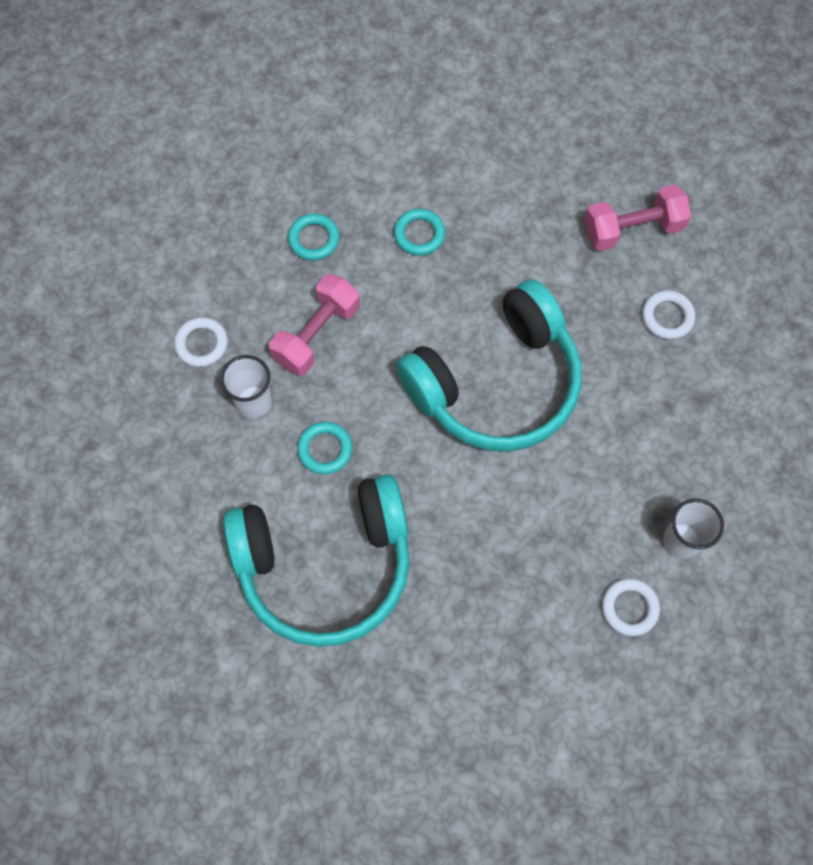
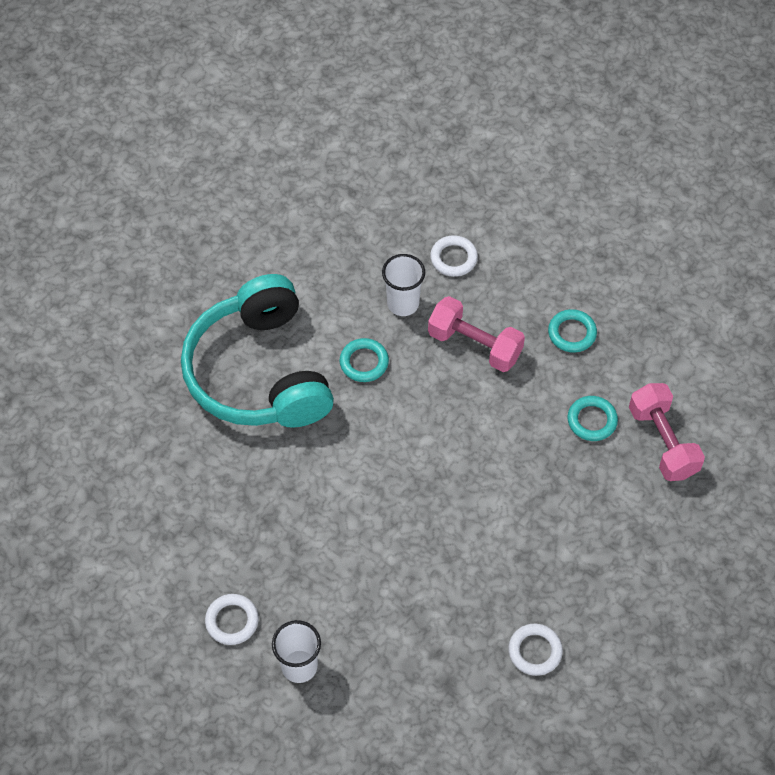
camera: 85 degrees right, 10 degrees down
turquoise headphones [396,279,582,452] -> none
pink dumbbell [584,184,691,251] -> pink dumbbell moved to [629,383,705,481]

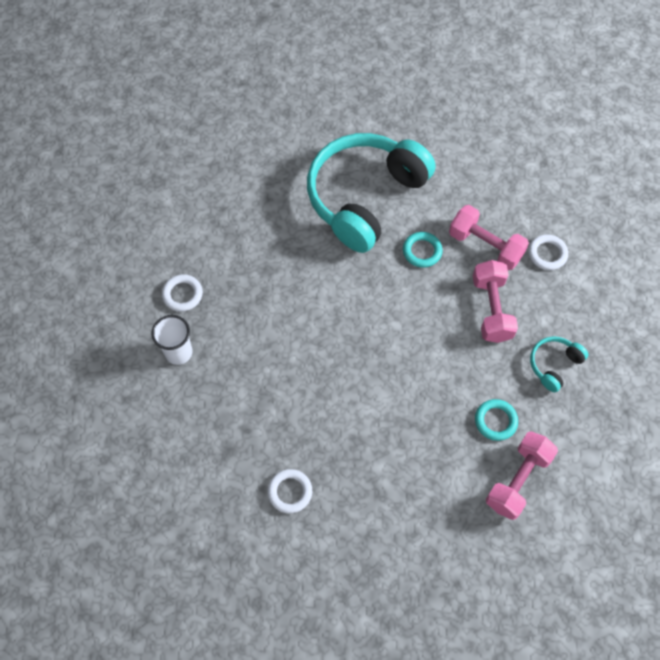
camera: 55 degrees right, 5 degrees up
white cup [382,254,425,316] -> pink dumbbell [449,205,529,270]
turquoise ring [548,309,597,353] -> turquoise headphones [530,336,588,392]

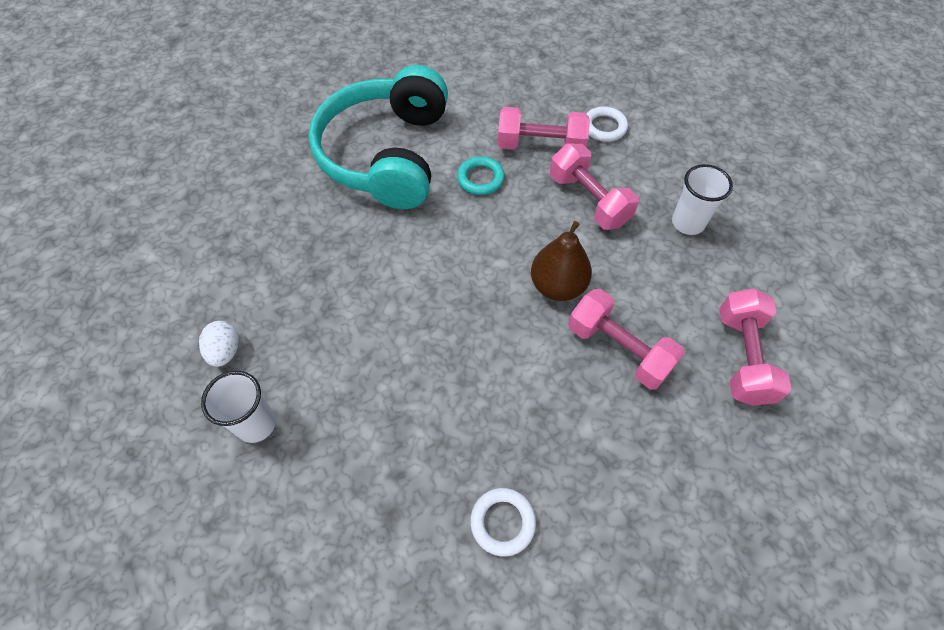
camera: 30 degrees left, 5 degrees down
white ring [162,274,203,312] -> white egg [199,321,239,367]
turquoise ring [475,399,518,441] -> none
turquoise headphones [530,336,588,392] -> white cup [672,164,733,235]
none -> brown pear [531,221,592,301]
none -> pink dumbbell [568,289,685,390]

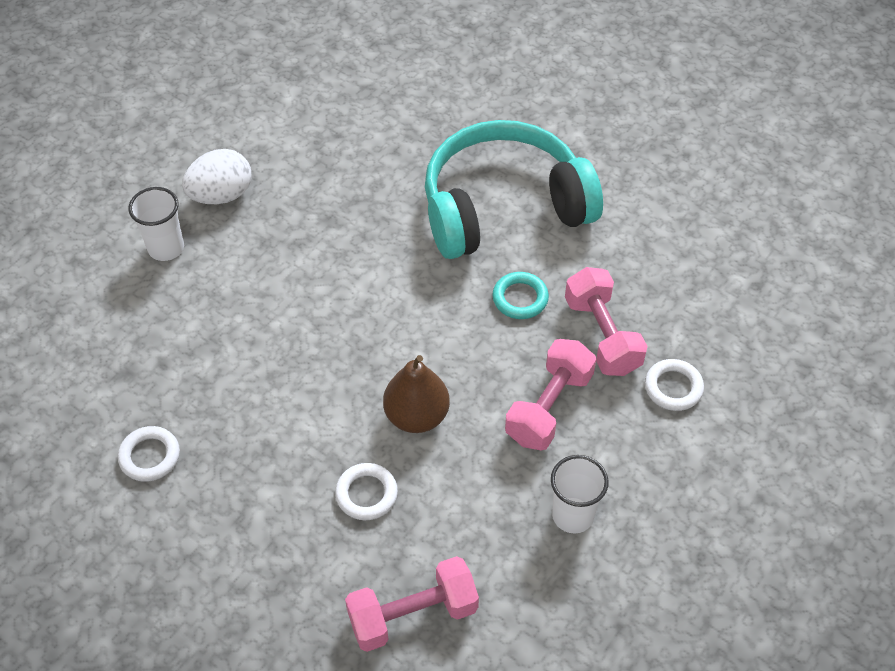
camera: 65 degrees right, 5 degrees down
white egg [199,321,239,367] -> white egg [182,149,251,204], size x1.56
pink dumbbell [568,289,685,390] -> white ring [335,463,398,520]

